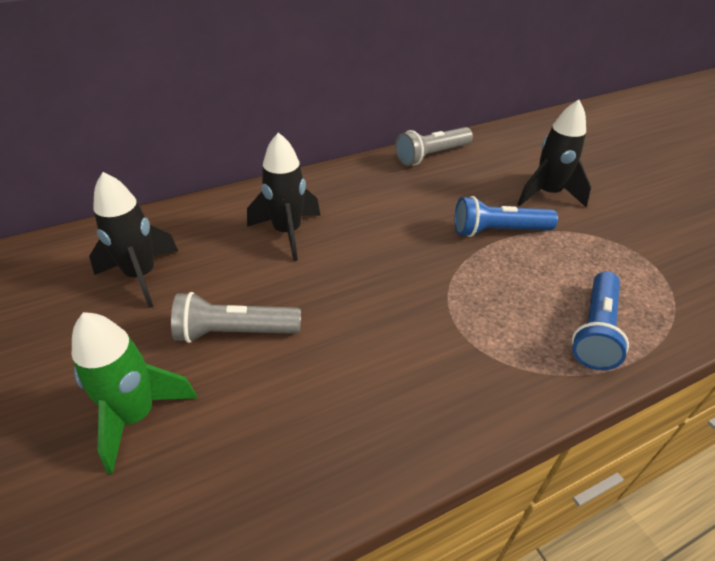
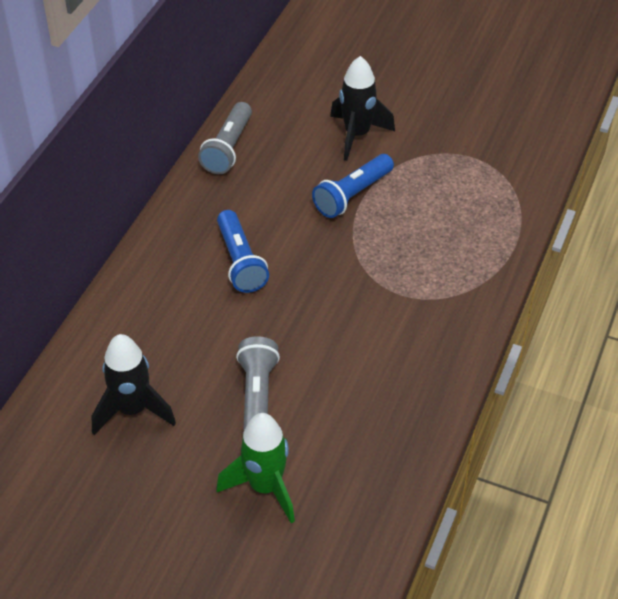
camera: 40 degrees left, 5 degrees up
grey flashlight [171,292,301,343] -> grey flashlight turned 135 degrees clockwise [236,336,280,433]
black rocket [247,132,320,261] -> none
blue flashlight [572,271,629,370] -> blue flashlight moved to [217,210,269,293]

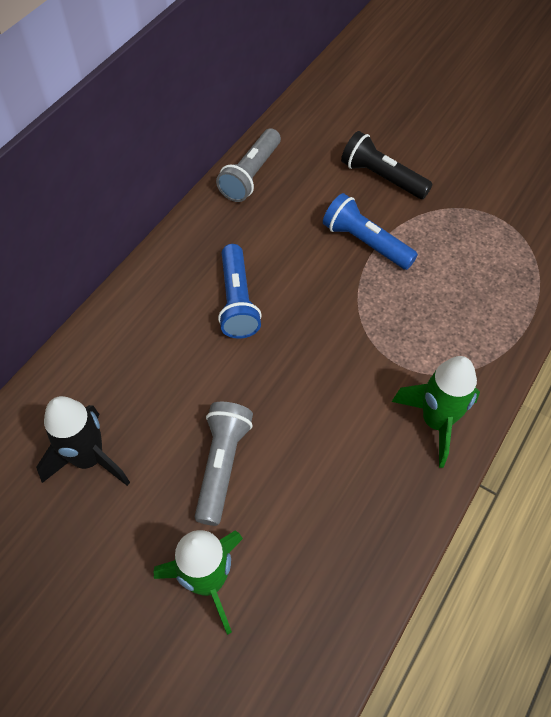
camera: 10 degrees right, 10 degrees up
blue flashlight [312,154,394,218] -> blue flashlight turned 75 degrees clockwise [323,193,418,270]
black rocket [330,56,395,161] -> black flashlight [341,131,432,199]
none -> green rocket [392,356,480,468]

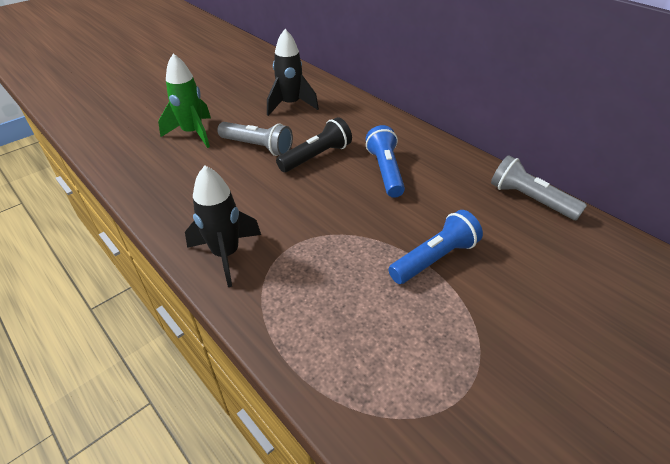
camera: 105 degrees right, 15 degrees down
blue flashlight [218,244,262,339] -> blue flashlight turned 75 degrees clockwise [366,125,405,198]
black flashlight [341,131,432,199] -> black flashlight moved to [276,117,352,172]
green rocket [392,356,480,468] -> black rocket [185,165,261,287]

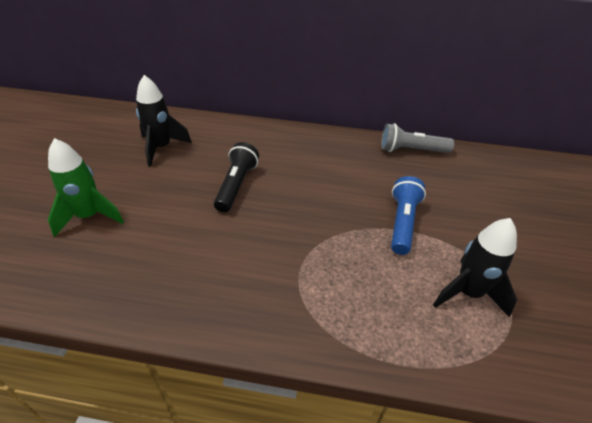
camera: 40 degrees left, 0 degrees up
black rocket [185,165,261,287] -> black rocket moved to [433,218,517,317]
grey flashlight [217,122,293,156] -> none
blue flashlight [366,125,405,198] -> none

